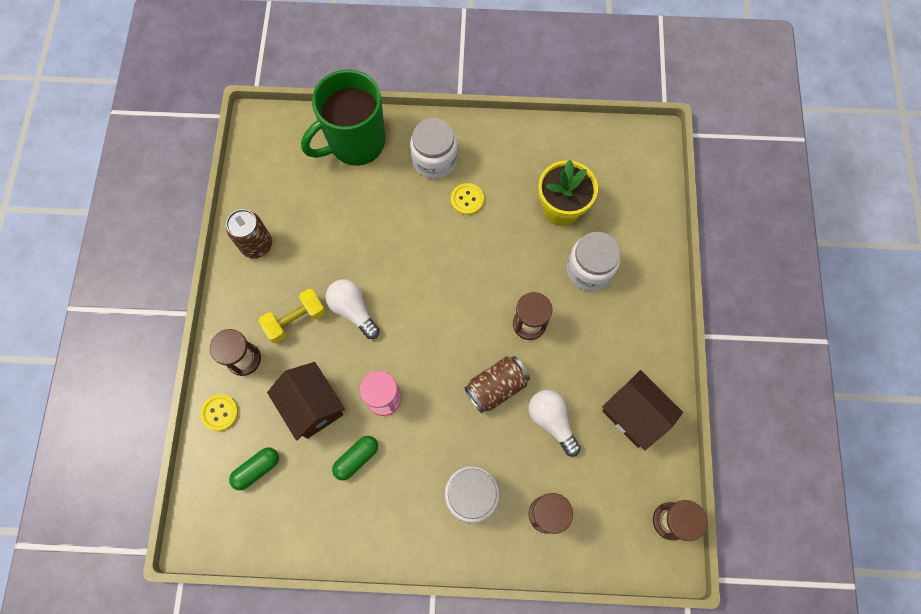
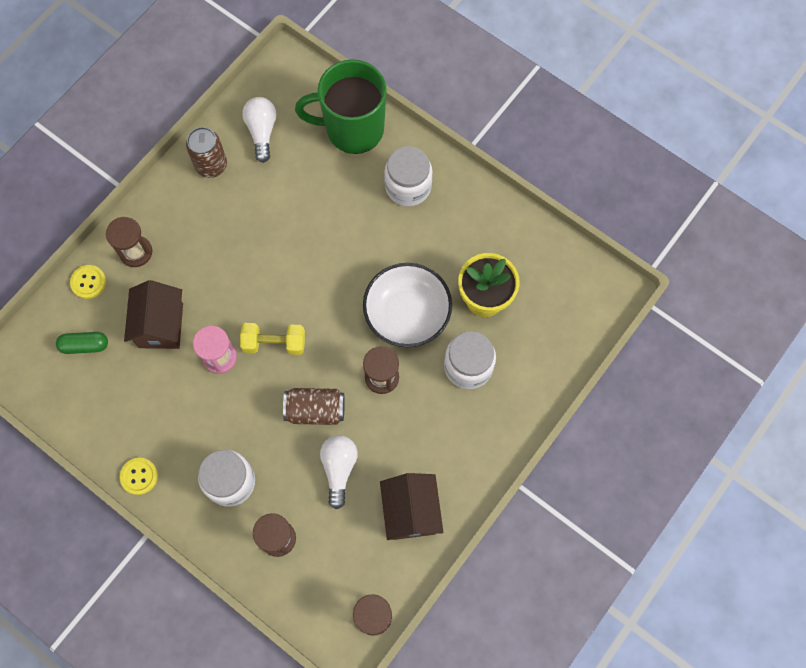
camera: 35 degrees right, 0 degrees up
yellow dumbbell [258,289,326,343] -> yellow dumbbell moved to [240,323,305,355]
white light bulb [326,279,380,339] -> white light bulb moved to [242,97,277,163]
green capsule [332,436,378,480] -> none
yellow button [451,183,484,215] -> yellow button moved to [120,458,158,495]
none -> white bowl [363,263,452,348]

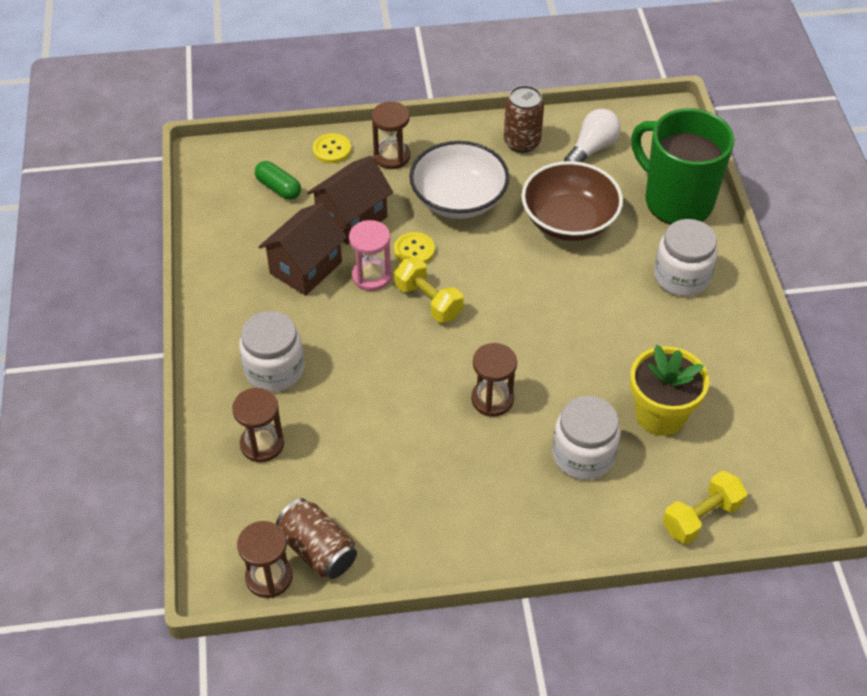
camera: 45 degrees right, 20 degrees down
yellow button [120,458,158,495] -> yellow button moved to [394,232,435,263]
brown can [283,388,345,425] -> brown can moved to [276,498,357,579]
white light bulb [320,435,358,509] -> none
white bowl [363,263,452,348] -> white bowl moved to [409,141,509,219]
brown house [380,473,443,540] -> brown house moved to [259,202,347,296]
none -> brown bowl [521,161,623,241]
none -> yellow dumbbell [663,471,747,544]

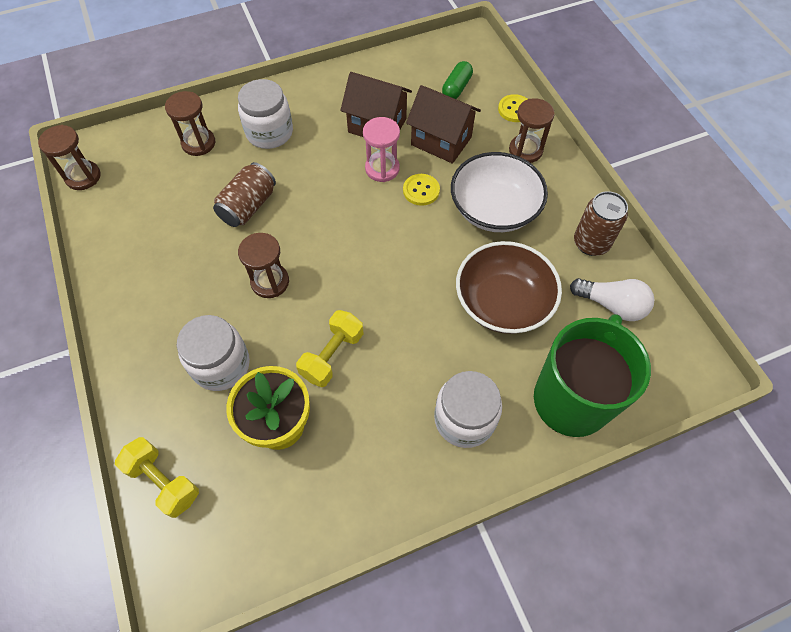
camera: 75 degrees right, 10 degrees up
brown can [276,498,357,579] -> brown can moved to [213,162,276,227]
yellow dumbbell [394,257,464,323] -> yellow dumbbell moved to [296,310,363,387]

